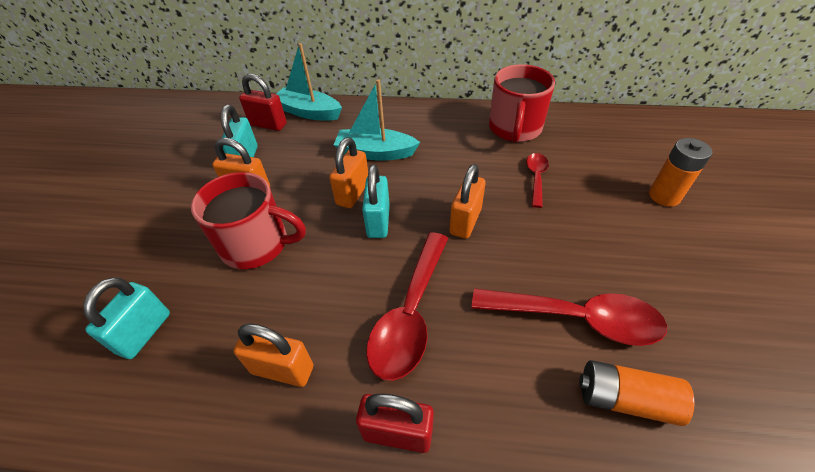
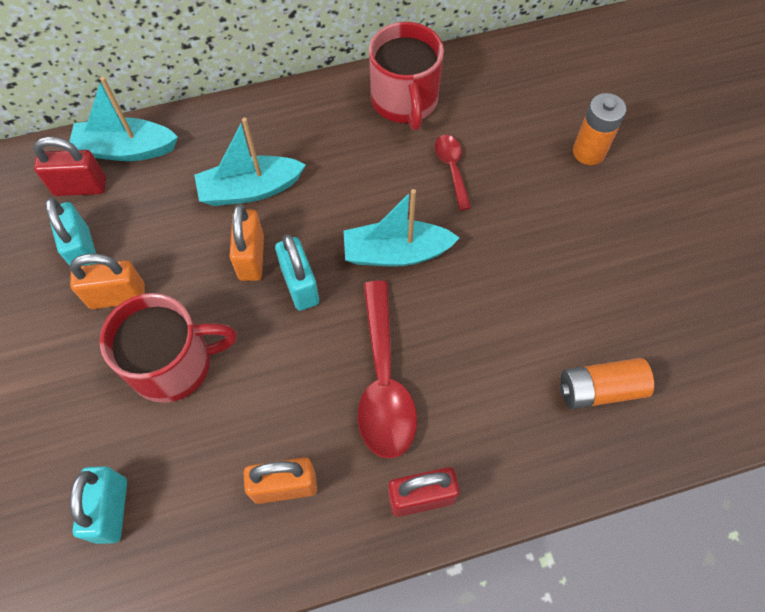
camera: 25 degrees left, 15 degrees up
orange padlock [450,164,486,239] -> turquoise boat [344,189,459,267]
red spoon [472,288,667,346] -> none

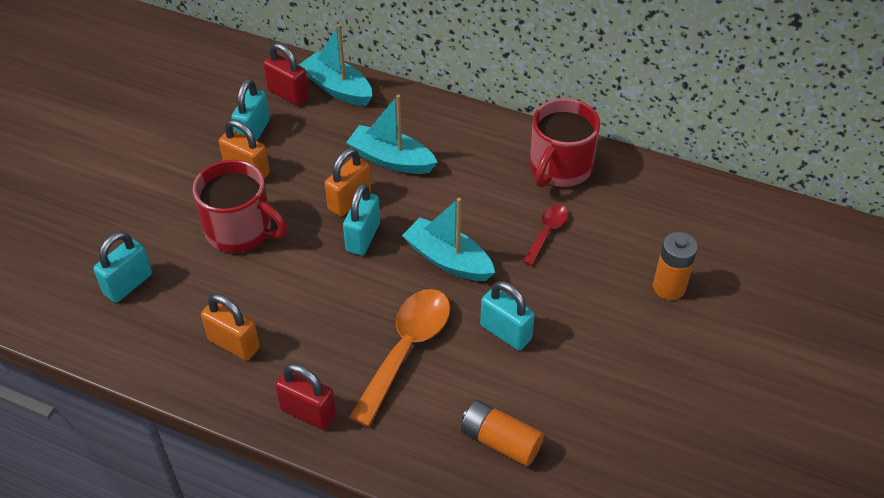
camera: 40 degrees right, 15 degrees down
red spoon [357,281,417,459] -> none
none -> orange spoon [349,289,450,427]
none -> turquoise padlock [480,281,535,350]

